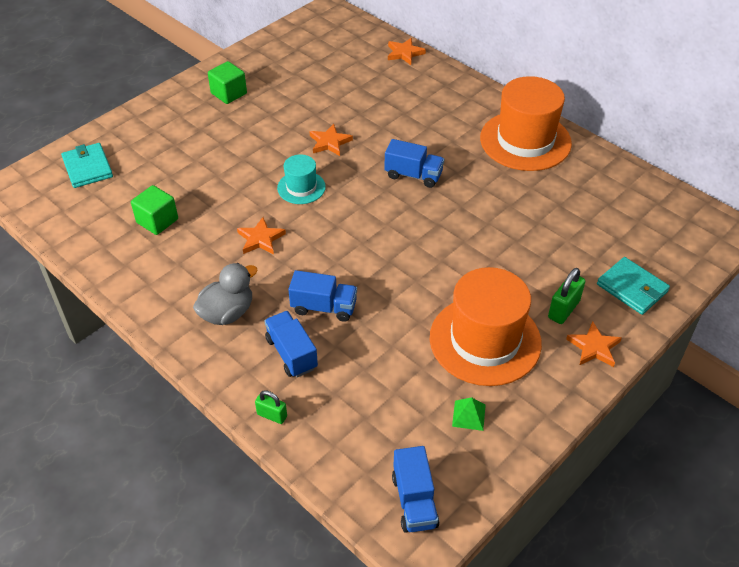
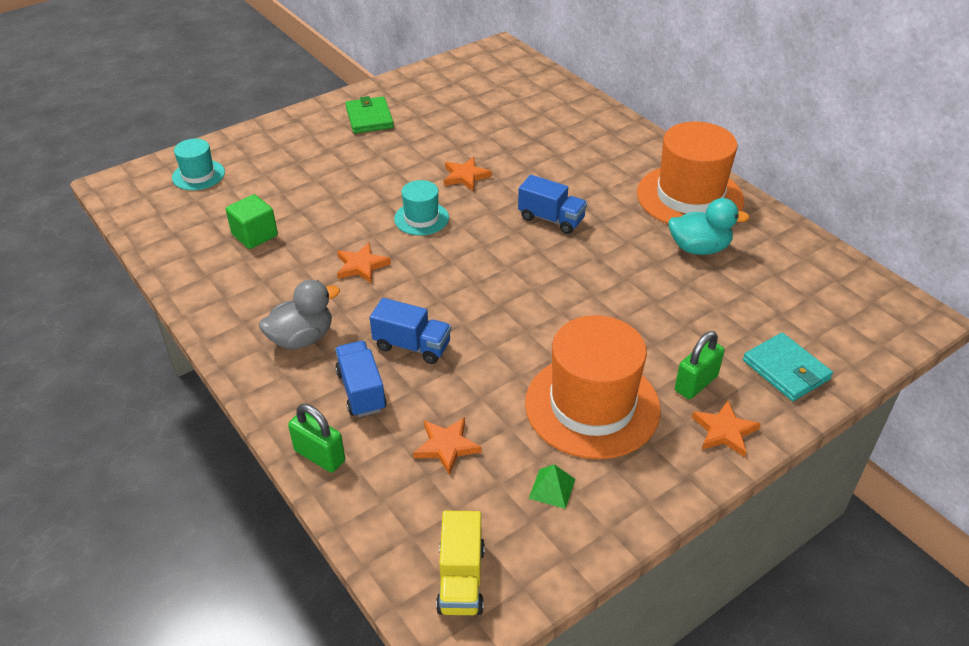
camera: 10 degrees right, 5 degrees down
turquoise wallet [61,143,113,188] -> turquoise hat [172,139,225,190]
green cube [208,61,247,104] -> green wallet [345,96,394,133]
green padlock [255,390,287,424] -> green padlock [288,404,345,473], size x1.52
orange star [388,38,426,65] -> orange star moved to [413,417,482,475]
blue truck [392,446,439,533] -> yellow truck [436,511,485,615]
none -> turquoise duck [668,198,750,255]

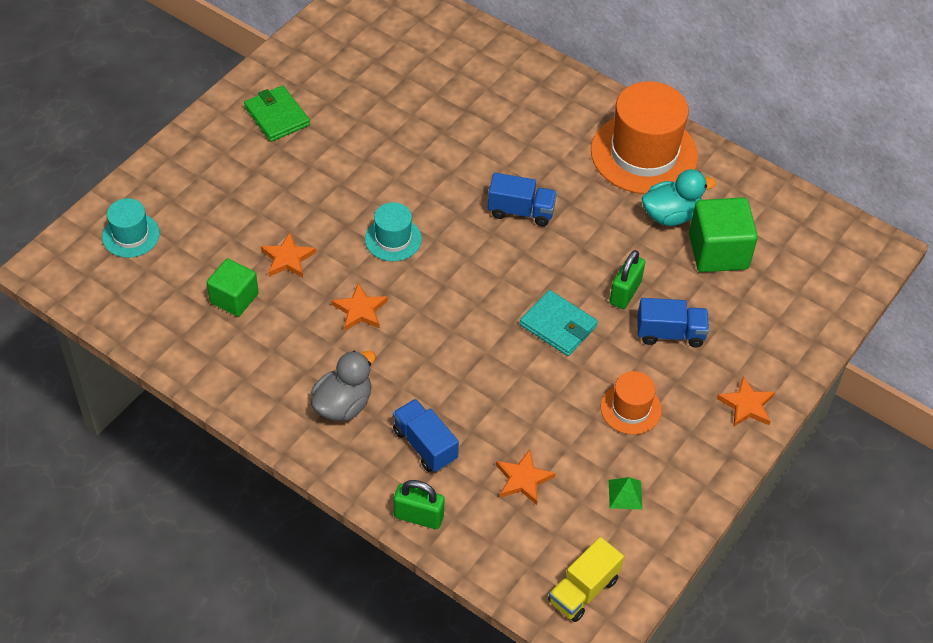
camera: 20 degrees left, 10 degrees up
blue truck [370,298,451,364] -> blue truck moved to [637,298,709,348]
yellow truck [436,511,485,615] -> yellow truck turned 60 degrees clockwise [548,537,624,622]
orange star [444,157,492,191] -> orange star moved to [261,232,316,278]
orange hat [525,315,661,459] -> orange hat [601,371,662,435], size x0.50
green padlock [675,331,725,399] -> green padlock moved to [609,250,645,309]
turquoise wallet [743,333,833,401] -> turquoise wallet moved to [520,290,598,356]
none -> green cube [689,197,758,272]

